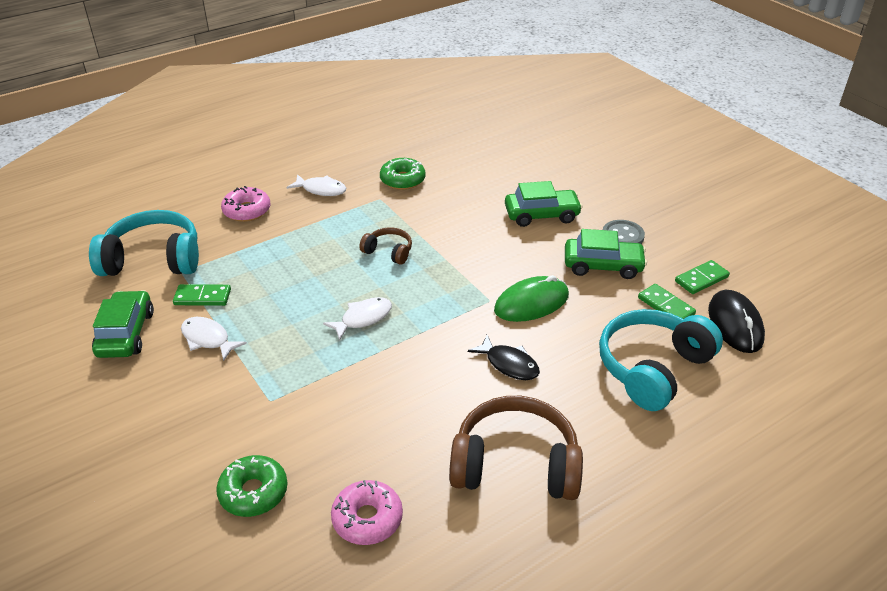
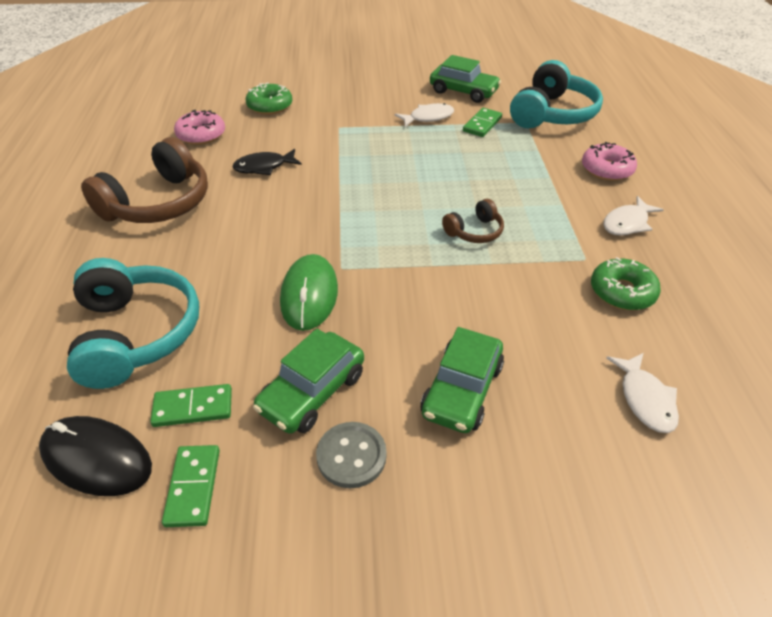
camera: 120 degrees right, 5 degrees up
white fish [323,297,392,341] -> white fish moved to [606,353,679,433]
black fish [468,335,540,380] -> black fish moved to [233,149,302,175]

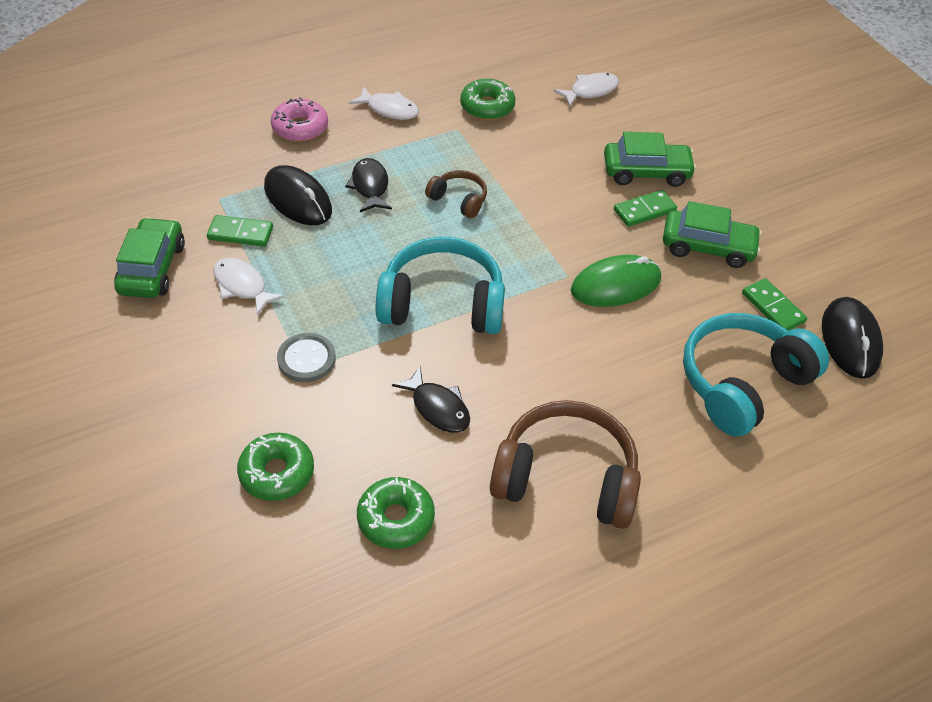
camera: 115 degrees left, 5 degrees up
green domino [162,445,220,527] -> green domino moved to [614,190,677,227]
pink donut [174,110,225,145] -> green donut [357,477,435,549]
grey button [316,422,387,488] -> grey button moved to [277,333,336,382]
turquoise headphones [510,60,603,128] -> turquoise headphones moved to [376,237,505,334]
none -> black mouse [264,165,332,225]
none -> black fish [345,158,392,212]

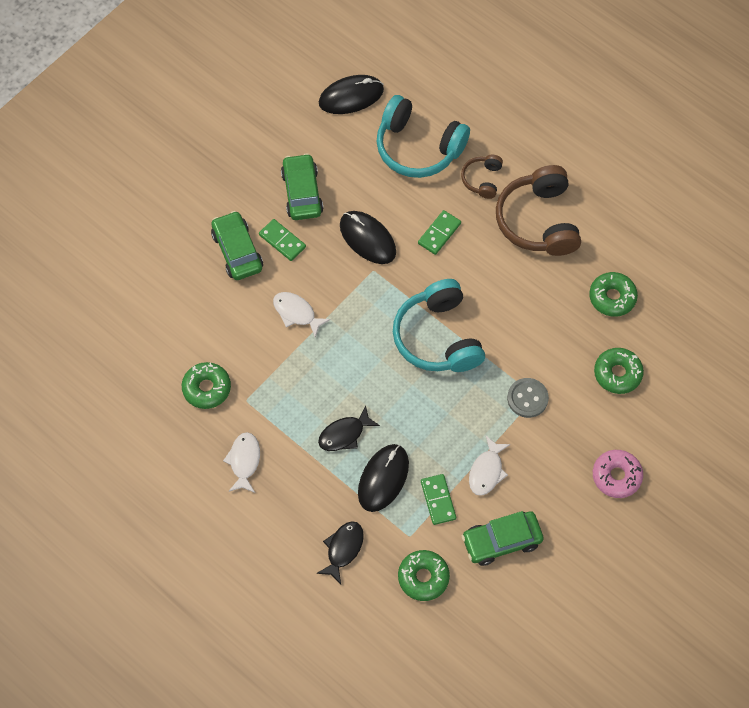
camera: 110 degrees left, 15 degrees up
pink donut [271,97,328,142] -> pink donut moved to [593,450,643,498]
black fish [392,366,470,433] -> black fish moved to [316,521,364,584]
brown headphones [425,170,487,218] -> brown headphones moved to [461,155,503,199]
white fish [553,73,619,107] -> white fish moved to [273,292,331,337]
green mouse [571,255,661,307] -> black mouse [340,211,396,264]
green domino [742,278,807,331] -> green domino moved to [418,210,461,255]
none -> green donut [398,550,450,601]

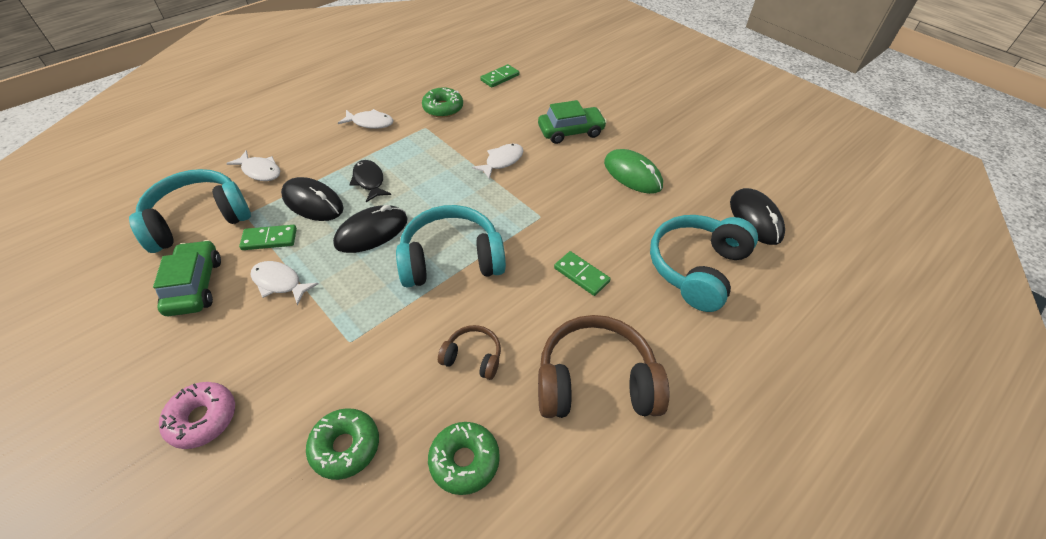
camera: 95 degrees right, 15 degrees down
green domino [259,219,306,261] -> green domino moved to [480,64,519,88]
green car [281,153,324,220] -> green mouse [604,149,663,194]
black fish [316,521,364,584] -> white fish [226,150,280,181]
black mouse [340,211,396,264] -> black mouse moved to [333,205,408,253]
green donut [398,550,450,601] -> turquoise headphones [129,169,251,253]
brown headphones [461,155,503,199] -> brown headphones moved to [438,325,501,380]
grey button [507,378,549,418] -> none

